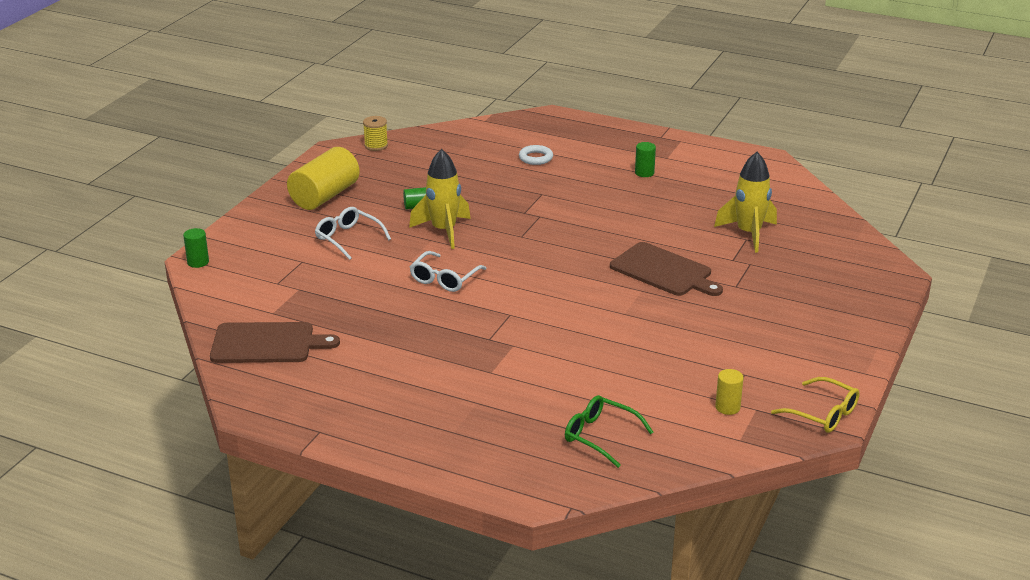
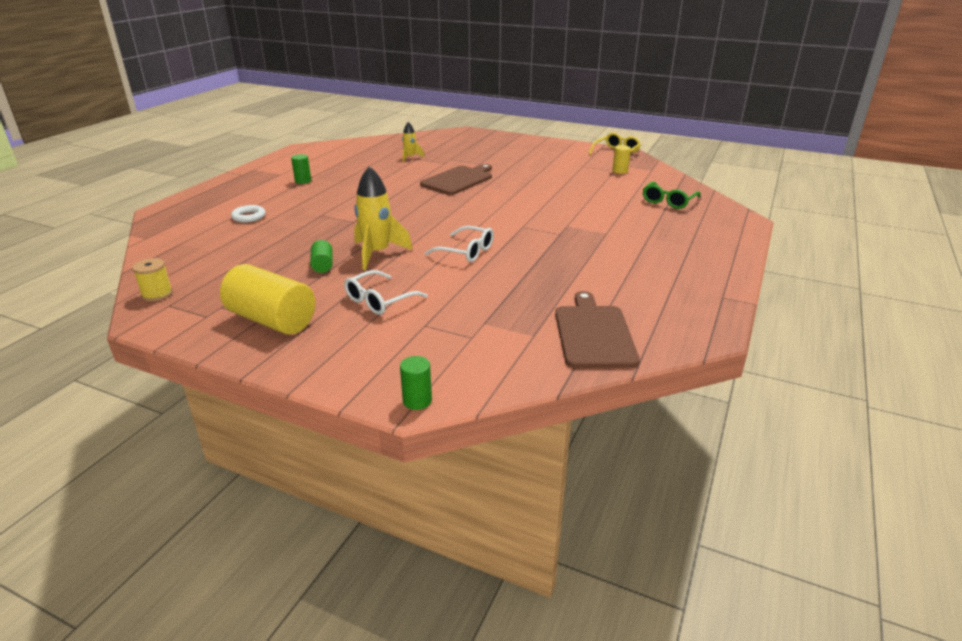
camera: 90 degrees left, 0 degrees up
yellow rocket [714,152,777,253] -> yellow rocket [402,122,424,162], size x0.55

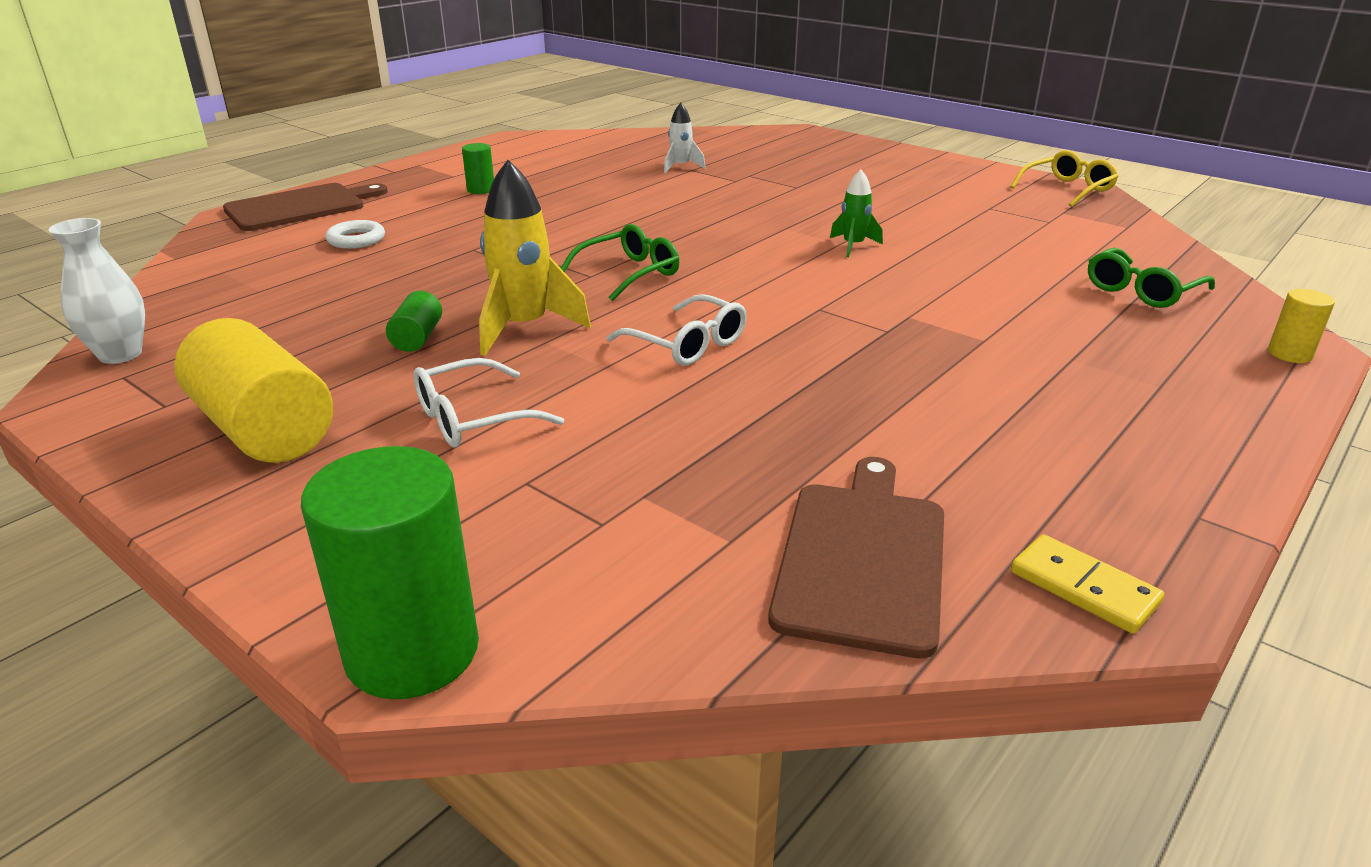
camera: 15 degrees right, 0 degrees up
yellow spool [132,258,173,301] -> white vase [48,218,145,364]
green cylinder [400,356,432,410] -> green cylinder [301,446,479,699], size x2.09
yellow rocket [402,122,424,162] -> white rocket [664,103,705,173]
brown cutting board [420,164,492,195] -> brown cutting board moved to [223,183,388,231]
yellow cylinder [612,145,631,174] -> yellow cylinder moved to [1268,289,1335,363]
none -> green glasses [561,224,679,301]
none -> green rocket [830,170,883,257]
none -> yellow domino [1011,534,1164,634]

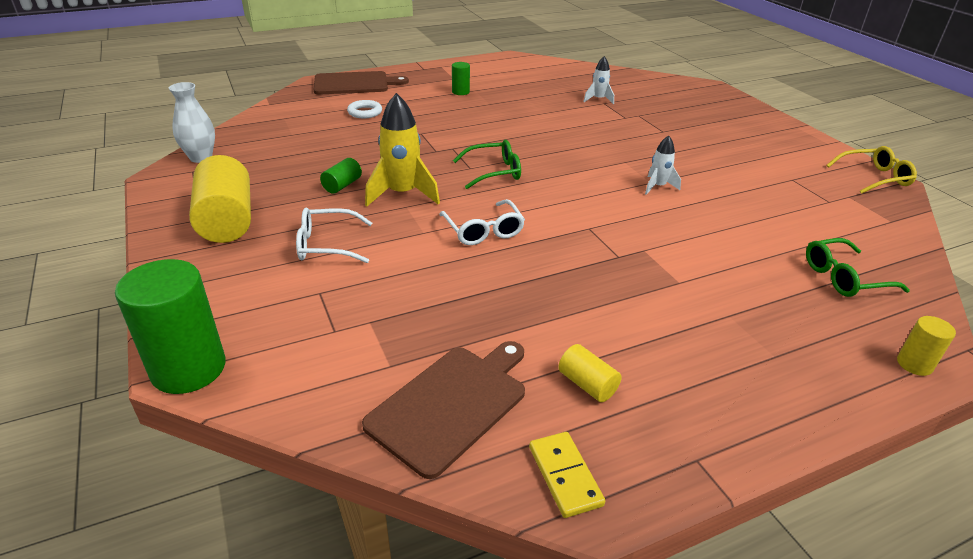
camera: 25 degrees right, 5 degrees up
green rocket [830,170,883,257] -> white rocket [645,136,681,195]
none -> yellow cylinder [558,344,622,402]

